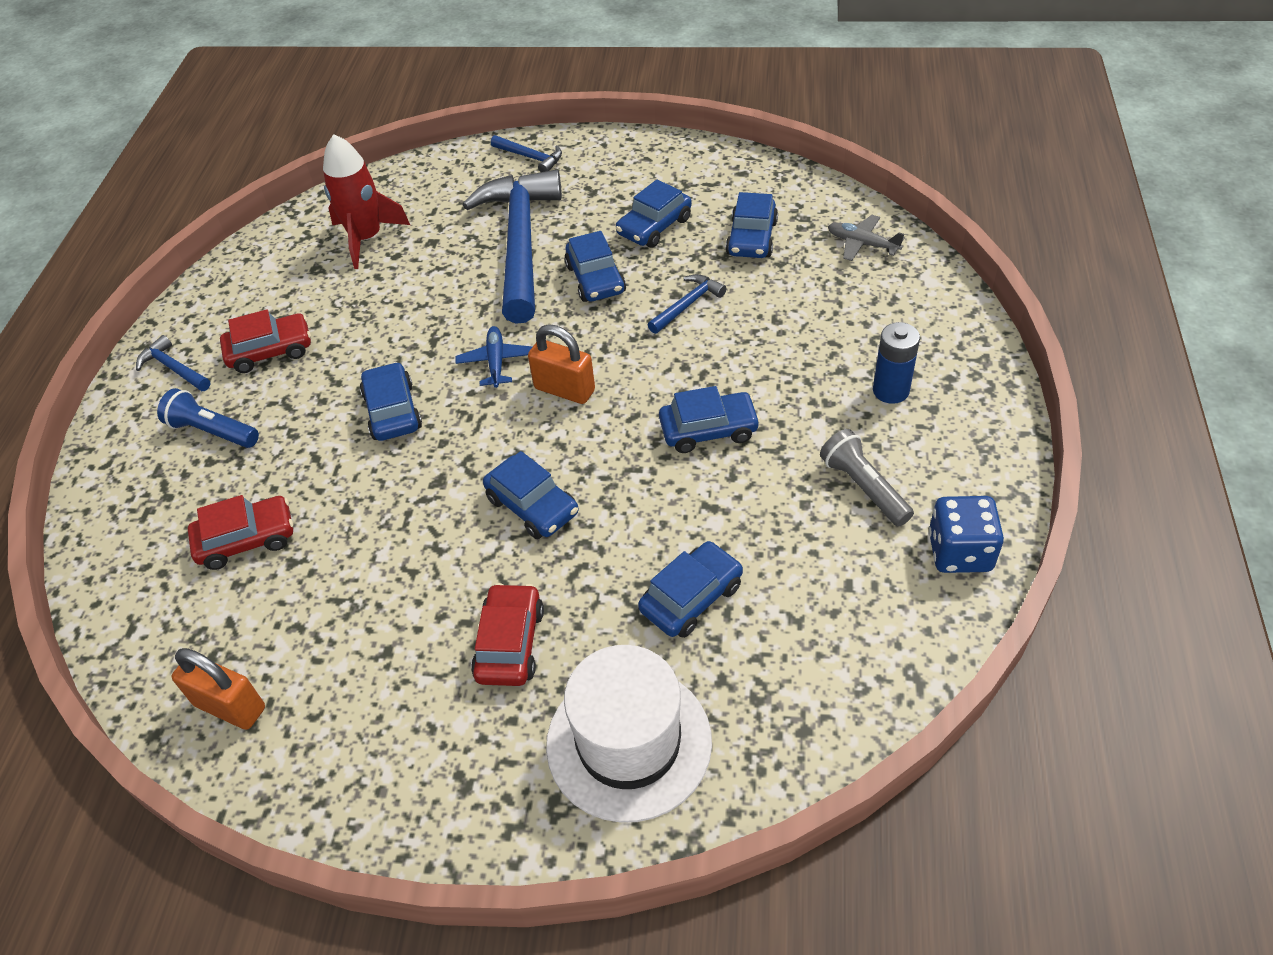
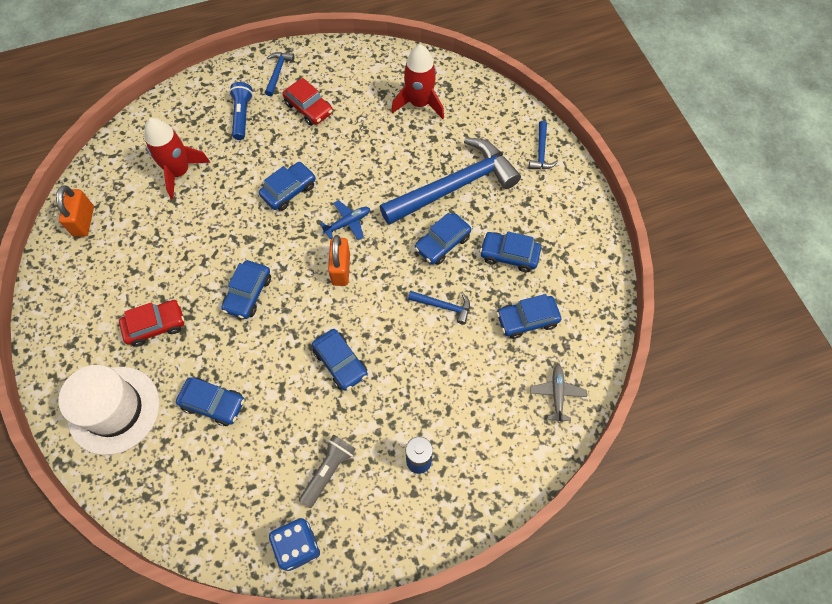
camera: 60 degrees right, 15 degrees up
red car [188,495,293,570] -> red rocket [144,118,210,199]

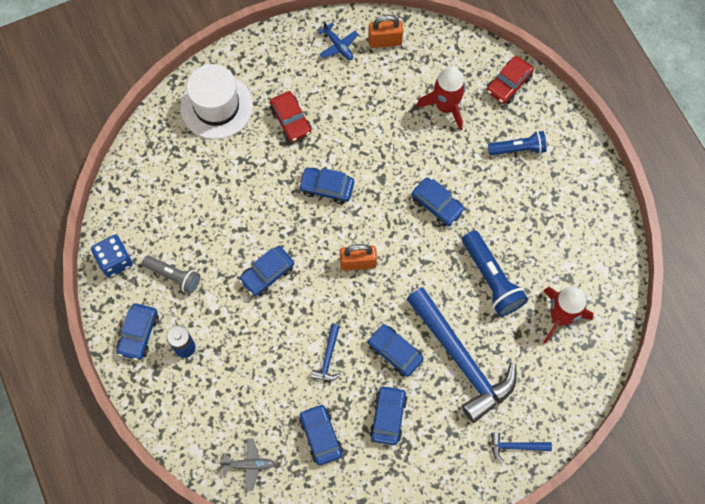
camera: 85 degrees right, 5 degrees up
blue car [176,377,244,426] -> blue car moved to [117,303,159,360]
blue hammer [265,52,294,96] -> none
red car [283,78,333,126] -> red car moved to [487,56,534,104]
blue plane [320,200,370,240] -> blue plane moved to [318,21,359,60]
none -> blue flashlight [462,230,528,316]

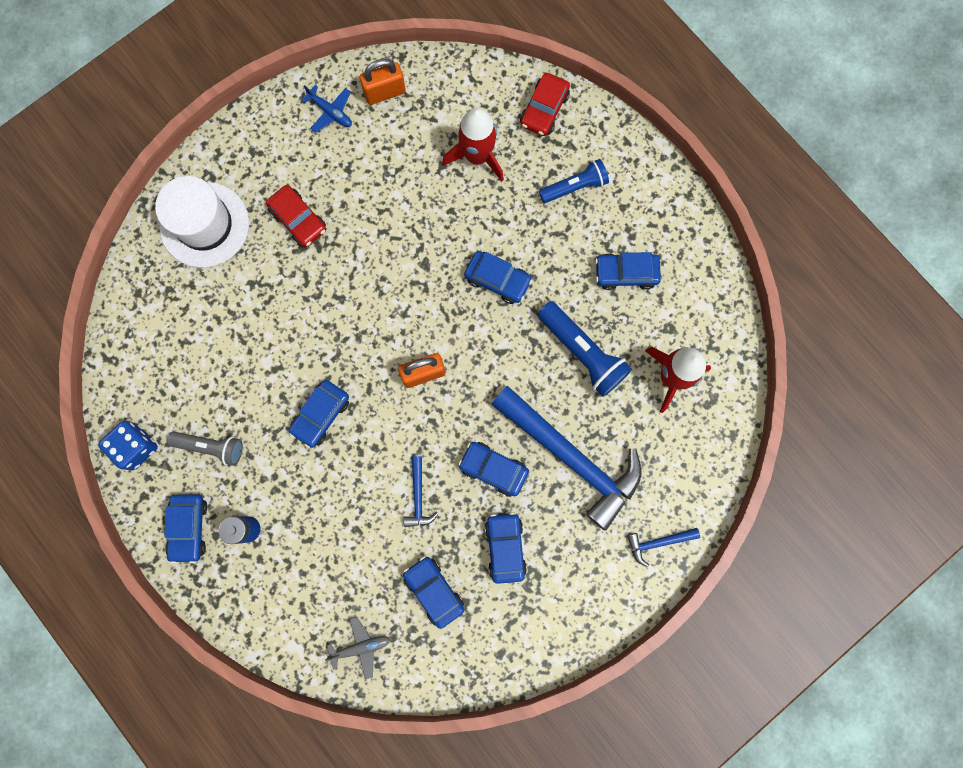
camera: 15 degrees left, 10 degrees up
blue car [298,168,354,204] -> blue car moved to [595,252,661,290]

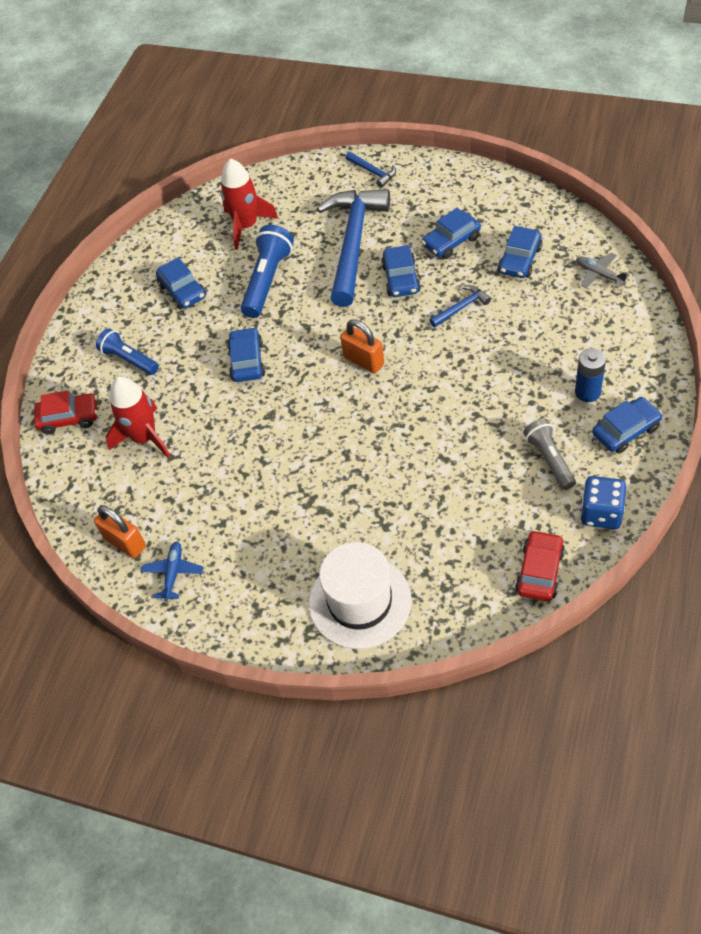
camera: 115 degrees left, 25 degrees down
red car [266,185,326,247] -> red car moved to [515,530,565,601]
blue car [289,380,349,448] -> none

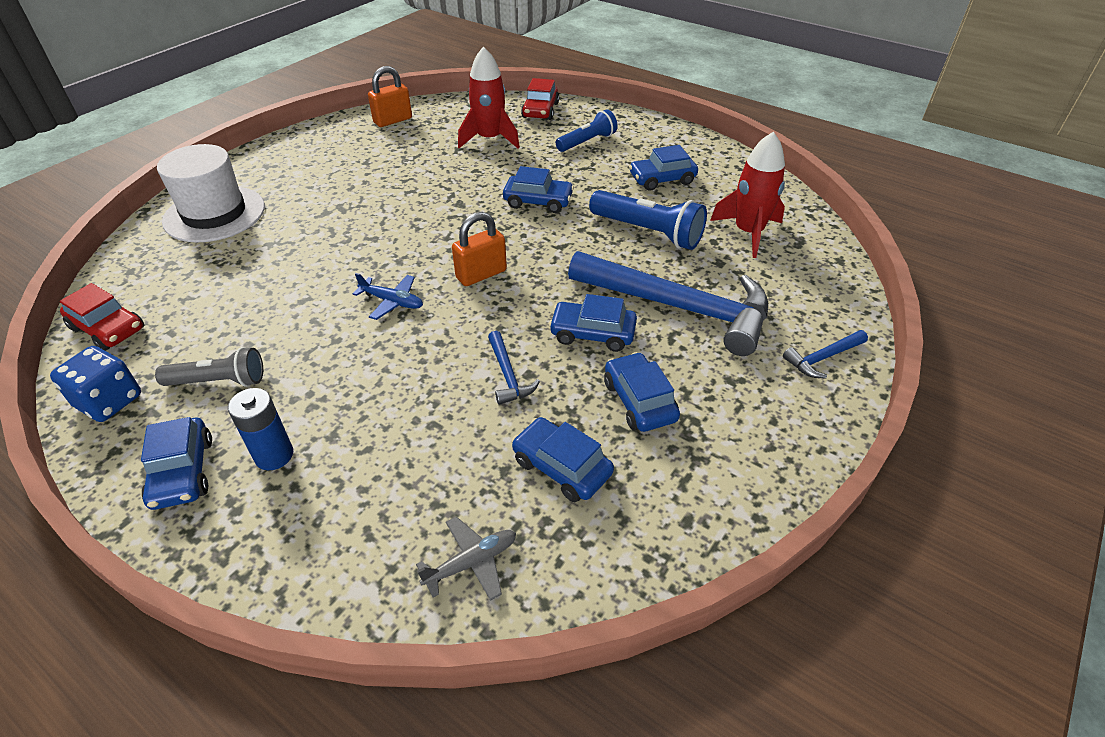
camera: 100 degrees right, 10 degrees down
blue plane [141,542,203,601] -> blue plane moved to [353,273,423,320]

